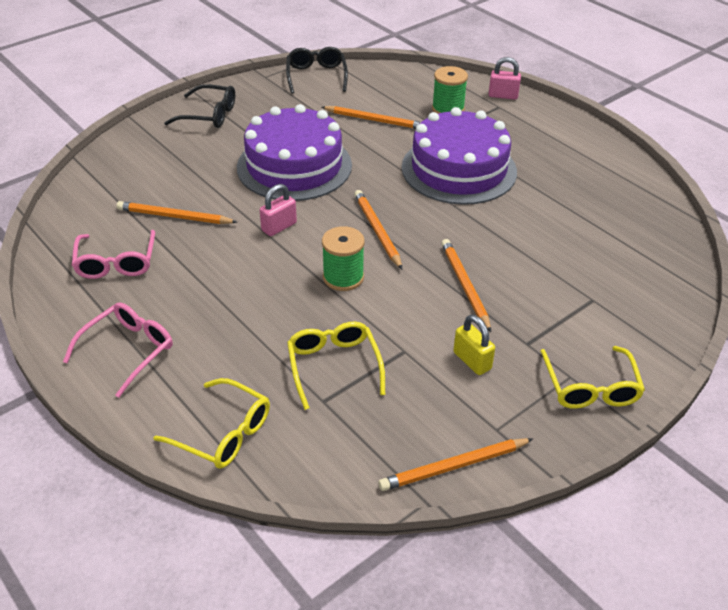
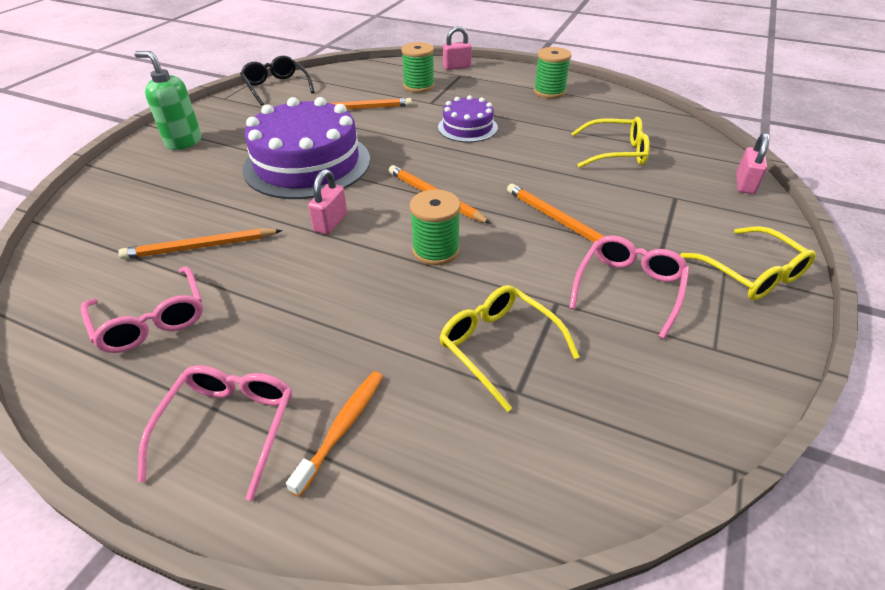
camera: 25 degrees left, 0 degrees up
yellow glasses [153,378,270,469] -> yellow glasses moved to [571,117,650,168]
black glasses [164,84,235,128] -> green soap dispenser [134,51,202,150]
orange pencil [378,438,533,491] -> none
purple cake [402,107,517,205] -> purple cake [438,95,498,142], size x0.52
yellow padlock [453,315,495,375] -> pink glasses [569,235,689,339]
none -> orange toothbrush [286,371,383,497]
none -> green spool [534,47,572,98]
none -> pink padlock [736,133,769,194]

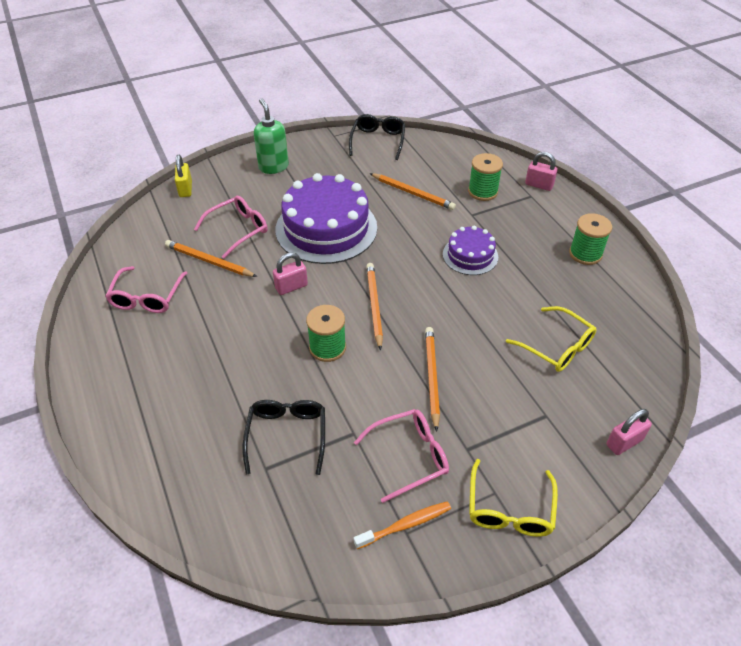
camera: 40 degrees right, 5 degrees up
pink glasses [137,365,292,501] -> pink glasses moved to [194,196,268,259]
orange toothbrush [286,371,383,497] -> orange toothbrush moved to [354,501,451,549]
yellow glasses [439,285,580,412] -> black glasses [243,400,325,475]
none -> yellow padlock [175,155,192,197]

